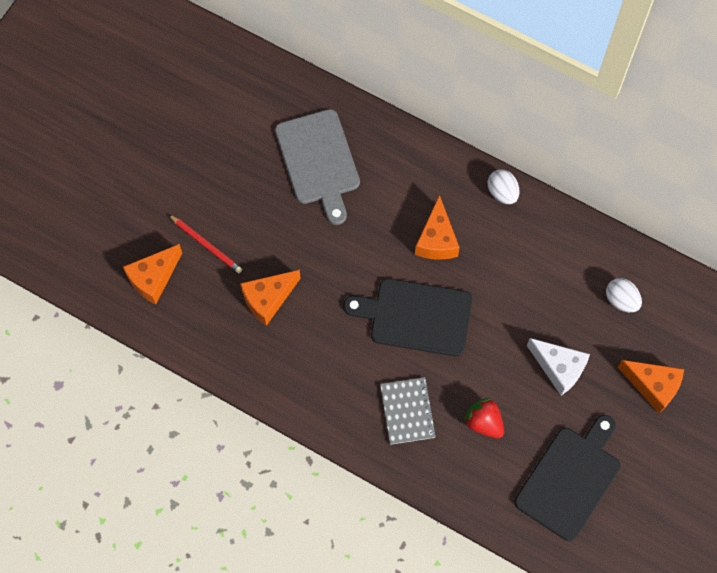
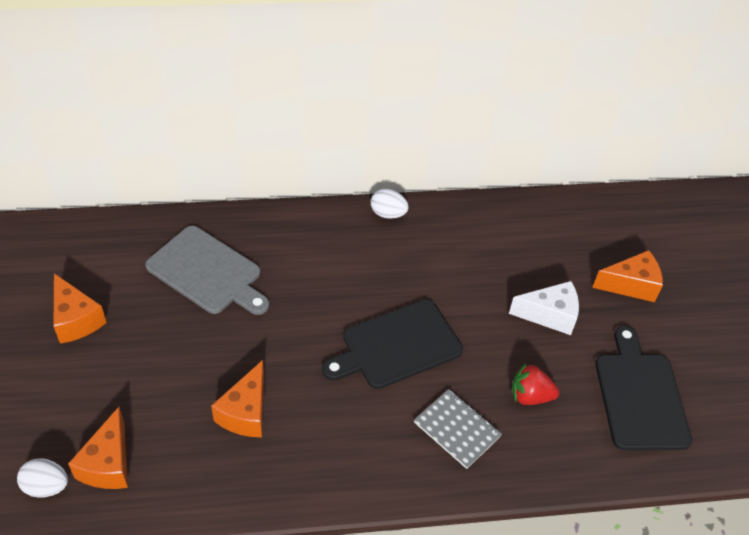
camera: 40 degrees left, 20 degrees down
red pencil [168,214,242,273] -> none
orange cheese [415,195,460,260] -> orange cheese moved to [54,273,107,344]
white egg [606,278,642,312] -> white egg moved to [17,458,68,498]

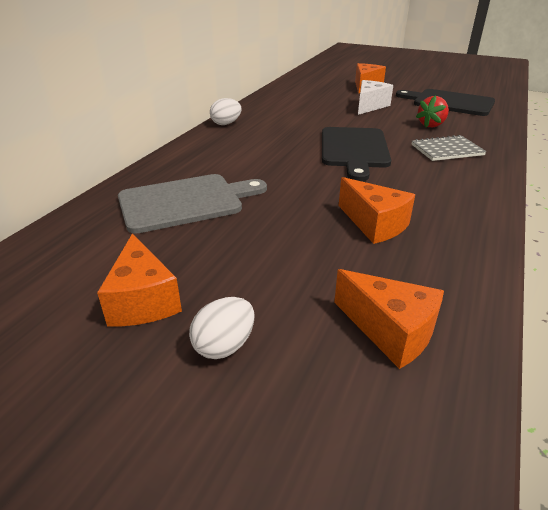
camera: 55 degrees left, 15 degrees down
white egg [17,458,68,498] -> white egg moved to [189,297,254,359]
orange cheese [54,273,107,344] -> orange cheese turned 75 degrees clockwise [97,233,182,326]

